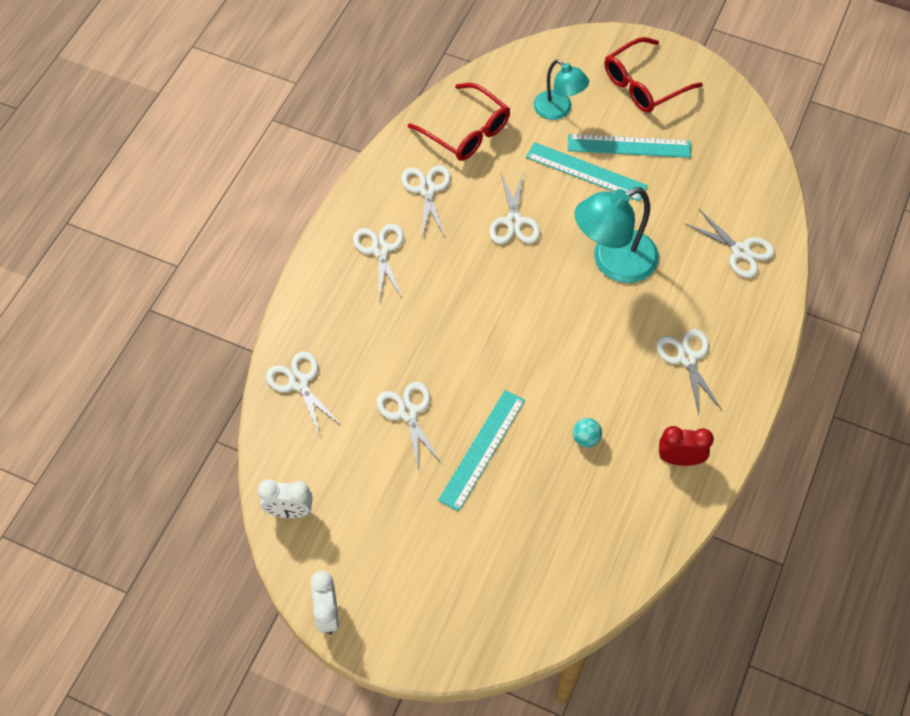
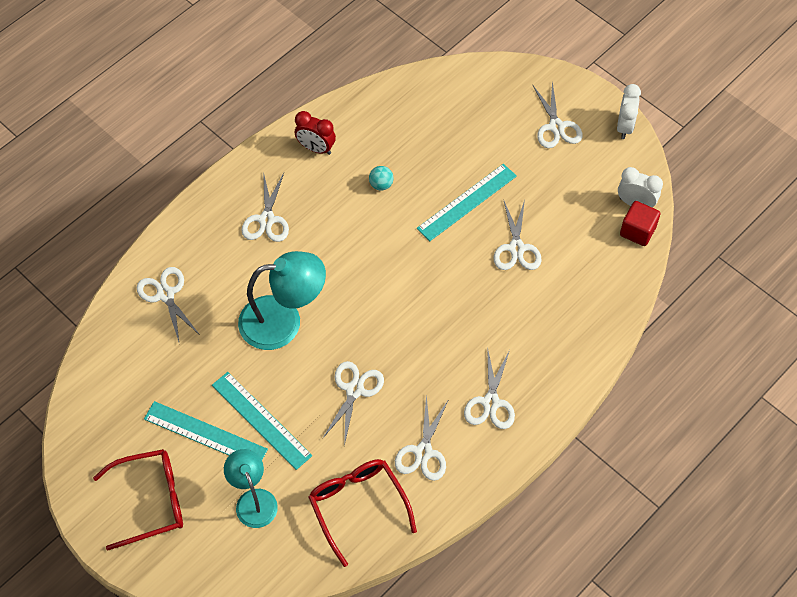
camera: 160 degrees left, 0 degrees up
white scissors [266,351,342,436] -> white scissors moved to [533,81,583,148]
none -> red cube [620,201,661,246]

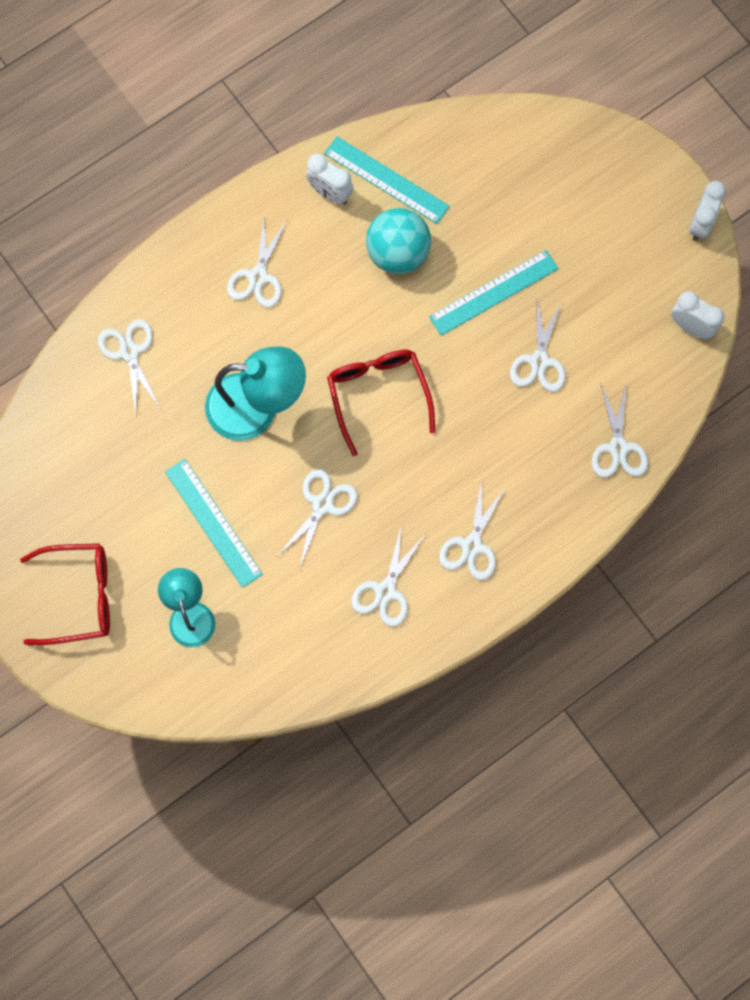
camera: 10 degrees right, 15 degrees up
turquoise ruler [144,401,268,460] -> turquoise ruler moved to [324,136,450,224]
red clock [295,111,336,155] -> white clock [306,154,353,205]
red glasses [308,459,417,567] -> red glasses moved to [327,350,435,456]
turquoise ball [369,166,394,191] -> turquoise ball [366,208,431,274], size x2.22
white scissors [533,81,583,148] -> white scissors moved to [591,381,648,478]
red cube [620,201,661,246] -> none

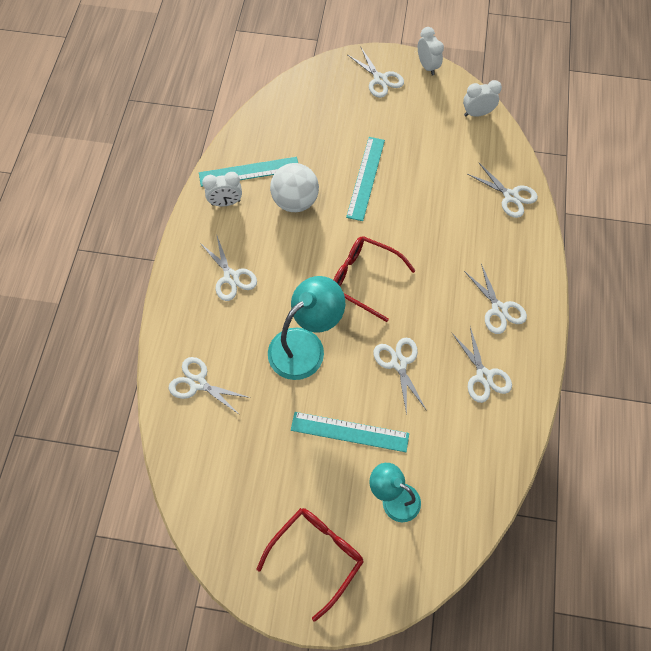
camera: 45 degrees left, 10 degrees down
turquoise ball [366,208,431,274] -> white ball [270,163,319,212]
white scissors [510,299,566,392] -> white scissors moved to [348,48,404,98]

